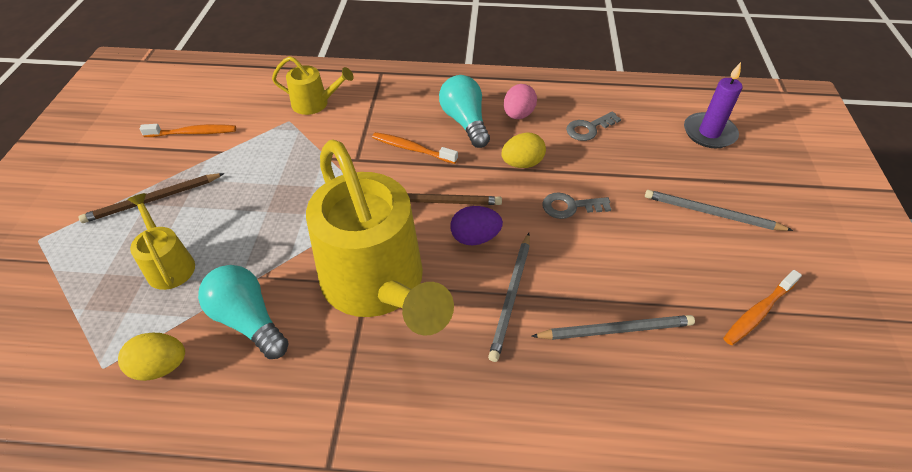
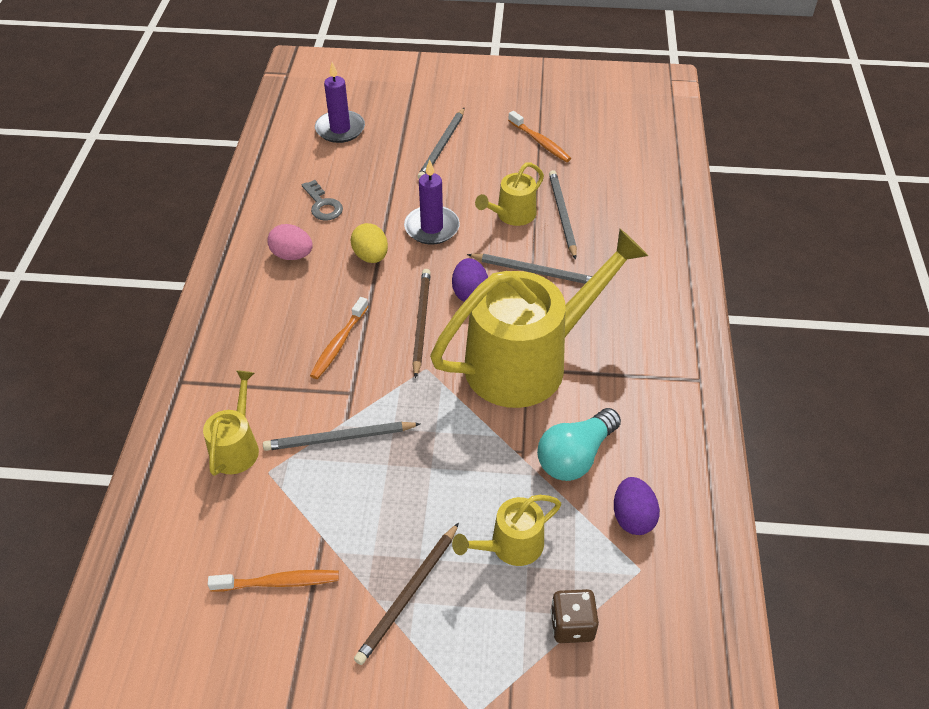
camera: 90 degrees left, 0 degrees up
brown pencil [79,173,224,223] -> brown pencil turned 60 degrees clockwise [354,523,459,665]
yellow egg [118,333,185,381] -> purple egg [614,477,660,535]
orange toothbrush [140,124,236,137] -> orange toothbrush turned 90 degrees clockwise [208,570,339,592]
turquoise light bulb [439,75,490,148] -> none
grey key [542,192,611,219] -> purple candle [404,159,460,245]
none -> grey pencil [263,422,420,451]
none -> yellow watering can [475,162,544,226]
none -> brown dice [550,589,599,643]

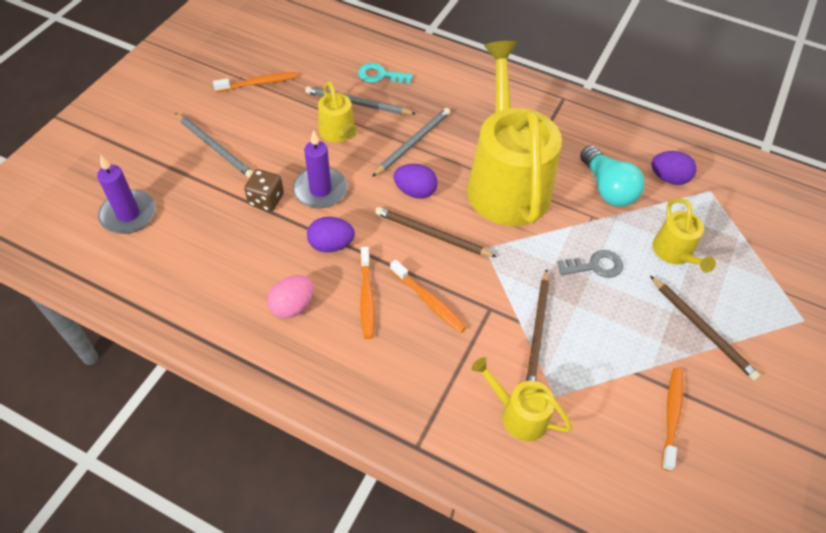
camera: 70 degrees left, 5 degrees up
grey pencil [263,422,420,451] -> brown pencil [526,269,549,381]
grey key [302,180,343,221] -> grey key moved to [557,250,623,278]
yellow egg [351,223,388,263] -> purple egg [307,217,355,252]
brown dice [550,589,599,643] -> brown dice moved to [244,169,284,211]
none -> turquoise key [358,63,413,84]
none -> orange toothbrush [360,247,375,339]

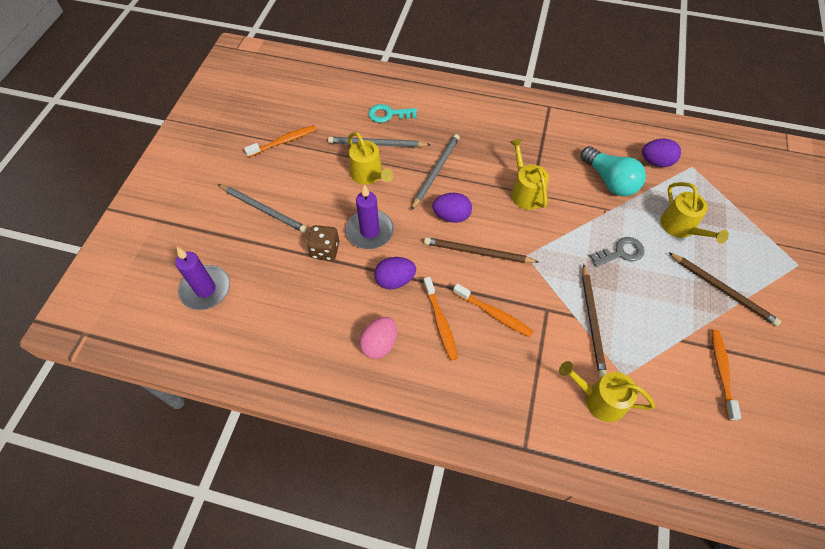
camera: 10 degrees left, 5 degrees up
yellow watering can [467,41,562,226] -> yellow watering can [510,138,549,210], size x0.45

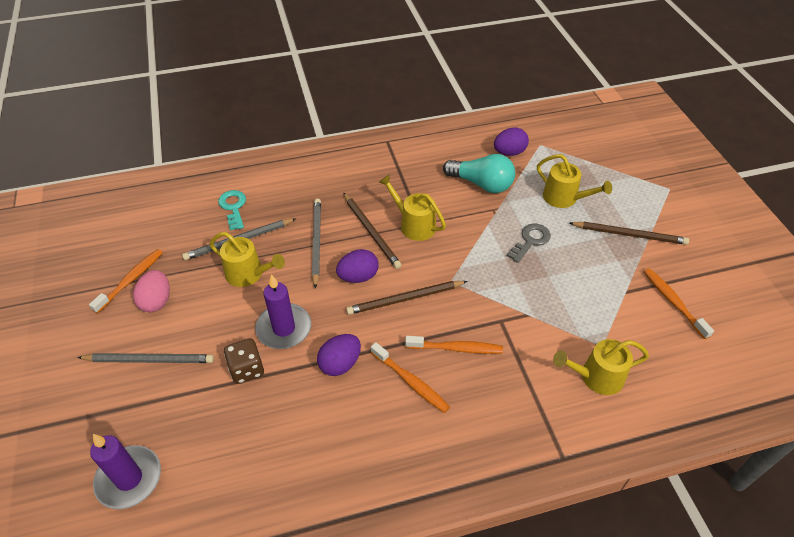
camera: 30 degrees left, 10 degrees down
pink egg [359,317,397,359] -> pink egg moved to [133,270,170,312]
turquoise key [369,104,417,123] -> turquoise key turned 105 degrees clockwise [218,190,246,230]
brown pencil [582,264,607,378] -> brown pencil moved to [344,193,401,269]

